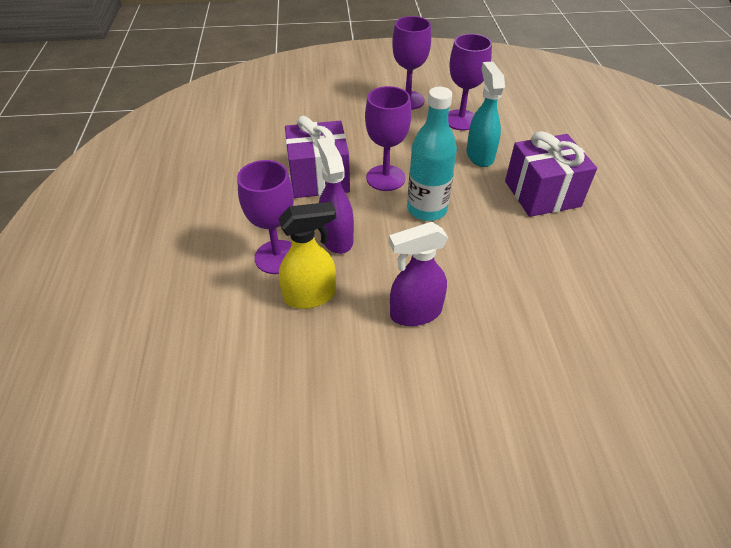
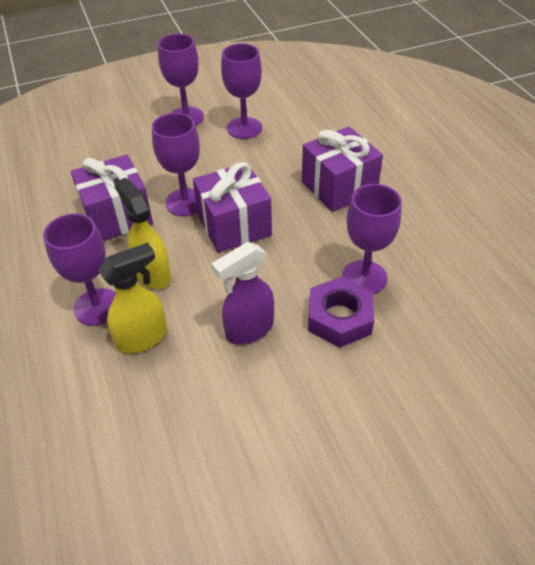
camera: 15 degrees left, 0 degrees up
purple spray bottle [317,137,354,254] -> yellow spray bottle [114,178,171,289]
turquoise bottle [407,87,457,221] -> purple gift [193,162,272,253]
turquoise spray bottle [467,61,505,167] -> none
none -> purple nut [308,276,374,348]
none -> purple goblet [342,184,402,294]

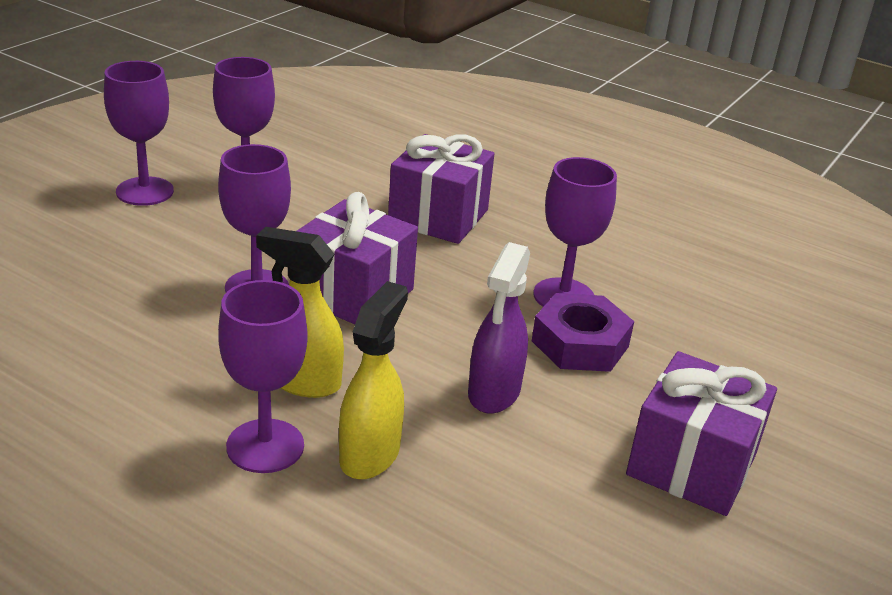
camera: 40 degrees left, 15 degrees down
purple gift [71,155,153,241] -> purple gift moved to [626,351,777,516]

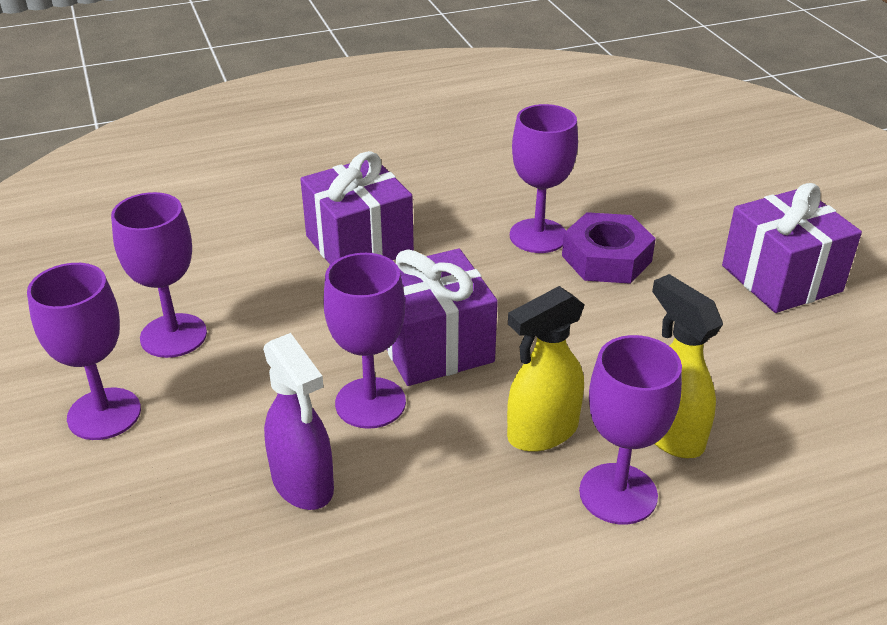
camera: 50 degrees left, 5 degrees up
purple spray bottle [468,242,530,414] -> purple spray bottle moved to [263,333,334,510]

